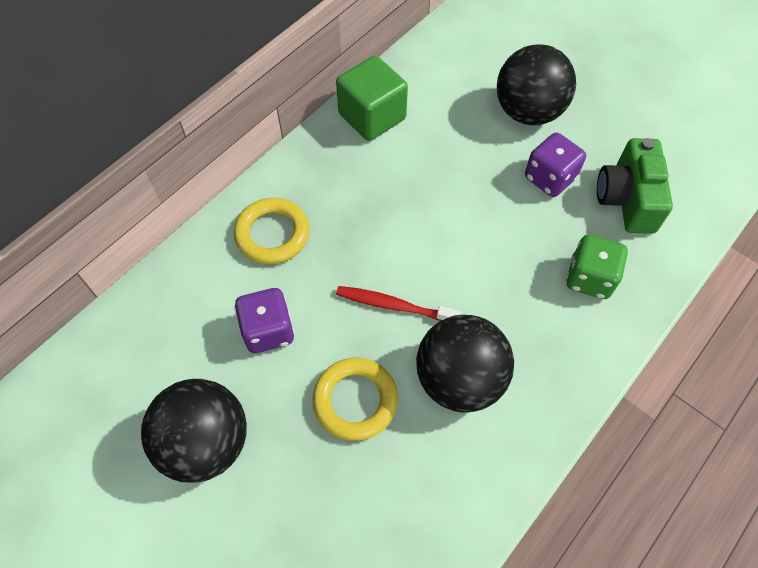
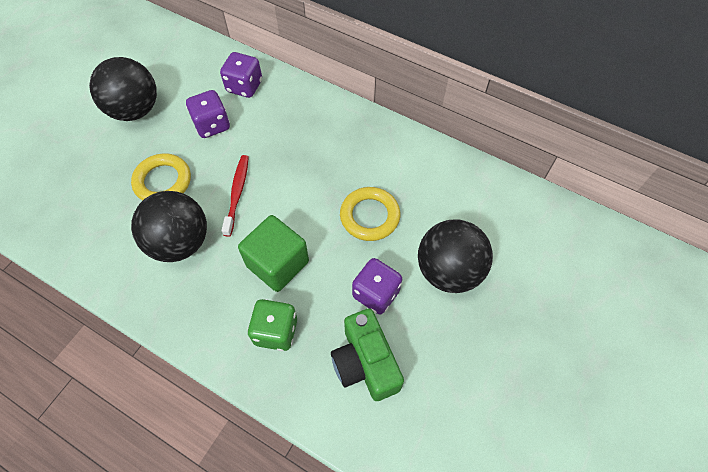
camera: 80 degrees right, 0 degrees up
yellow ring [234,198,310,264] -> yellow ring moved to [340,187,400,241]
green cube [336,56,408,141] -> green cube moved to [238,215,309,292]
green camera [597,138,673,234] -> green camera turned 105 degrees counterclockwise [331,308,404,401]
none -> purple dice [220,52,262,98]

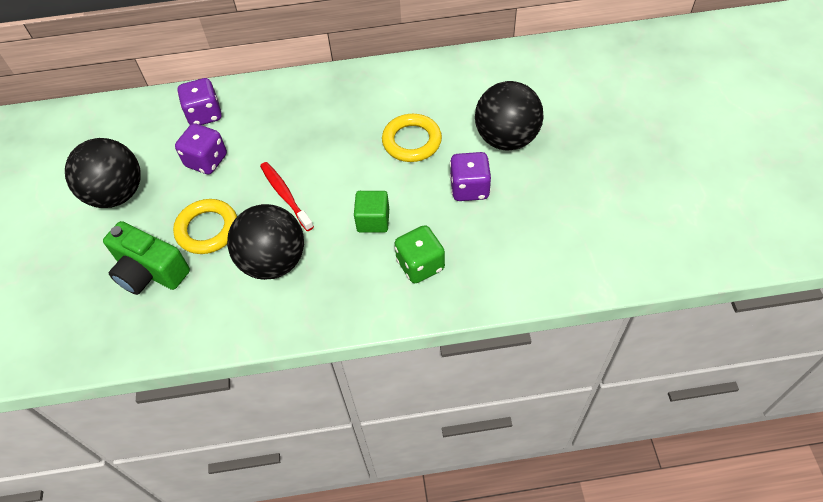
camera: 35 degrees left, 5 degrees down
green cube [238,215,309,292] -> green cube [354,191,389,233], size x0.65
green camera [331,308,404,401] -> green camera moved to [103,221,190,295]

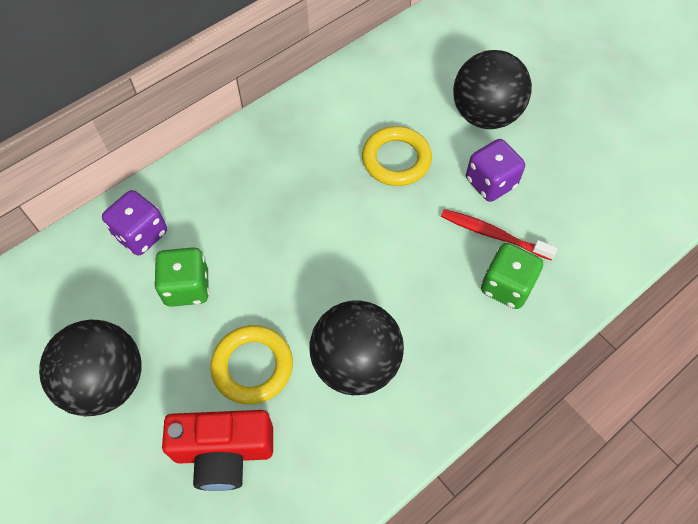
camera: 35 degrees left, 5 degrees up
green camera [103,221,190,295] -> red camera [162,410,273,491]
purple dice [175,123,227,174] -> green dice [154,247,209,307]
red toothbrush [260,162,314,231] -> red toothbrush moved to [441,209,557,260]
green cube [354,191,389,233] -> none

